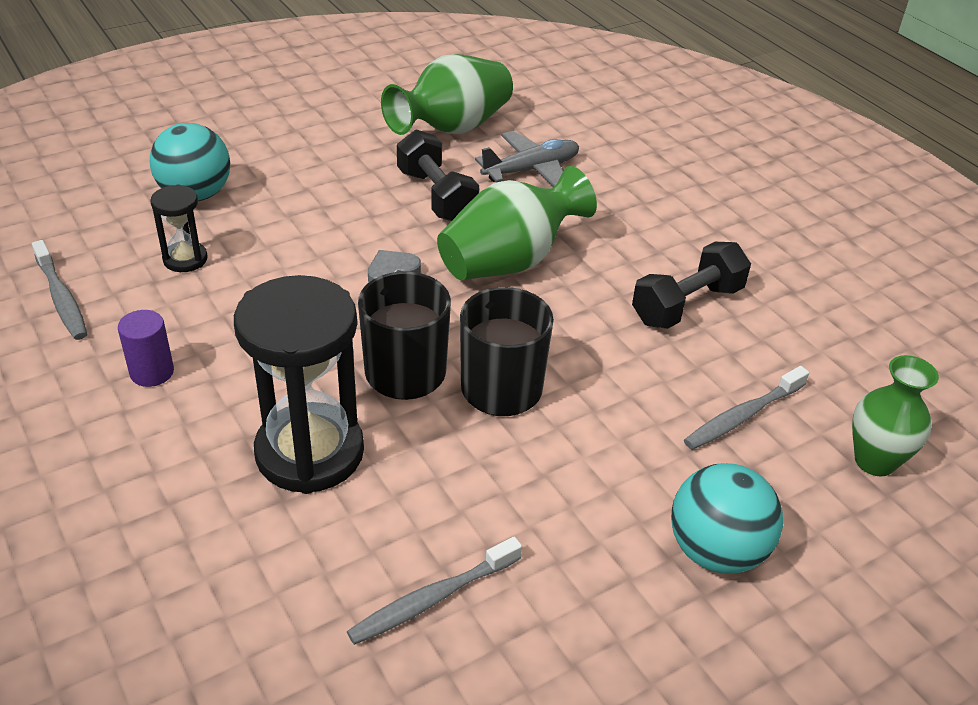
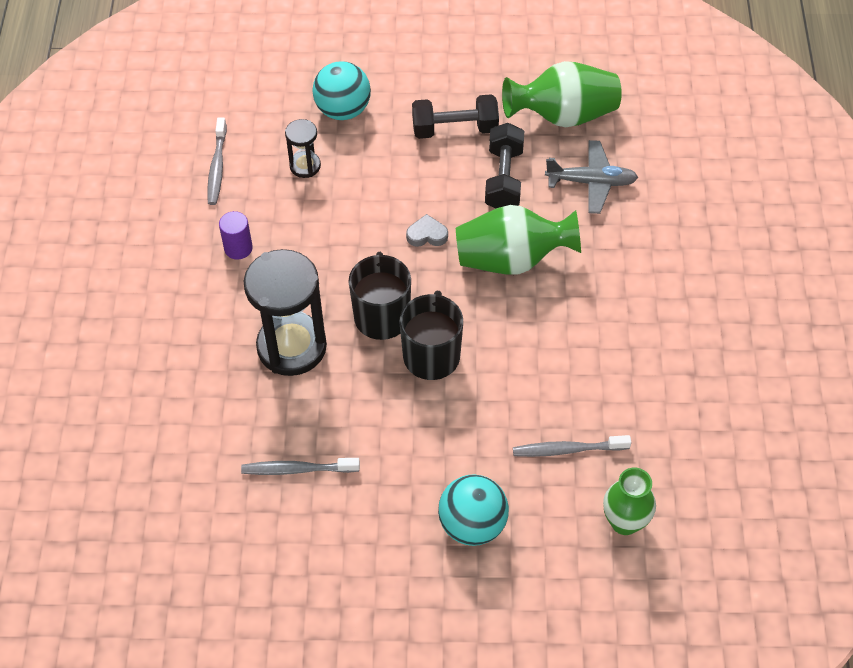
camera: 35 degrees right, 15 degrees up
black dumbbell [632,242,751,329] -> black dumbbell moved to [412,94,499,139]

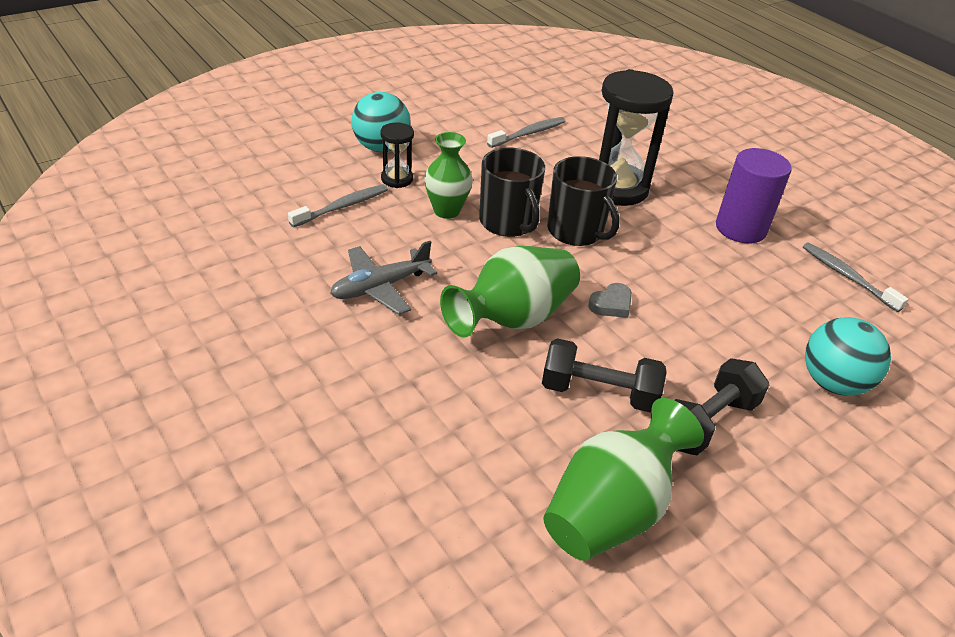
camera: 140 degrees right, 15 degrees down
purple cylinder [219,211,253,260] -> purple cylinder [716,148,792,243], size x1.78
black hourglass [285,119,321,178] -> black hourglass moved to [380,122,414,188]
black dumbbell [485,123,524,208] -> black dumbbell turned 45 degrees counterclockwise [542,338,667,413]
grey plane [545,140,638,214] -> grey plane moved to [330,241,437,315]
green vase [603,468,656,535] -> green vase moved to [424,132,473,219]

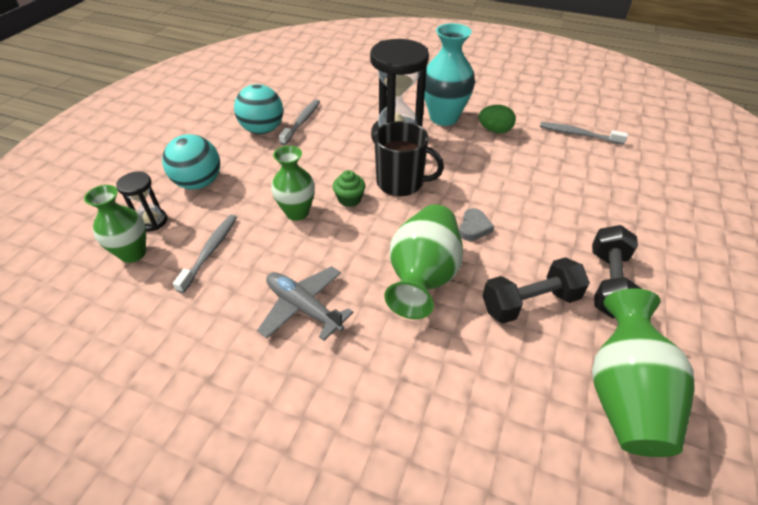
camera: 30 degrees left, 5 degrees up
grey plane [330,241,437,315] -> grey plane turned 105 degrees clockwise [257,266,354,341]
black hourglass [380,122,414,188] -> black hourglass moved to [116,172,167,232]
black mug [479,148,545,237] -> green cupcake [333,170,365,207]
purple cylinder [716,148,792,243] -> green egg [479,105,516,133]
turquoise ball [805,317,891,396] -> turquoise ball moved to [234,84,283,134]
none -> green vase [84,185,146,263]
none -> turquoise vase [424,23,475,126]

